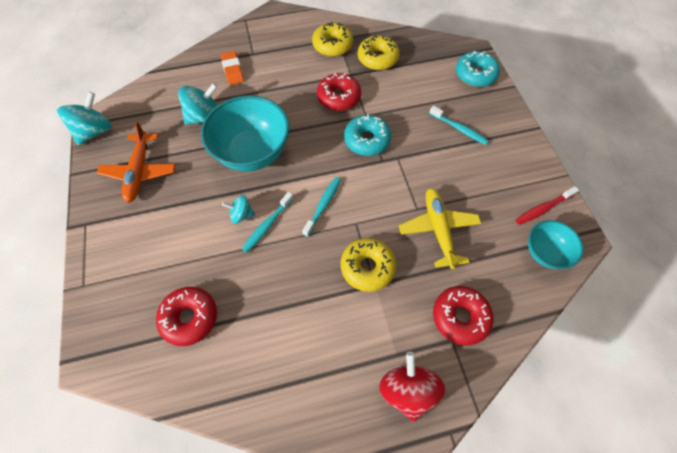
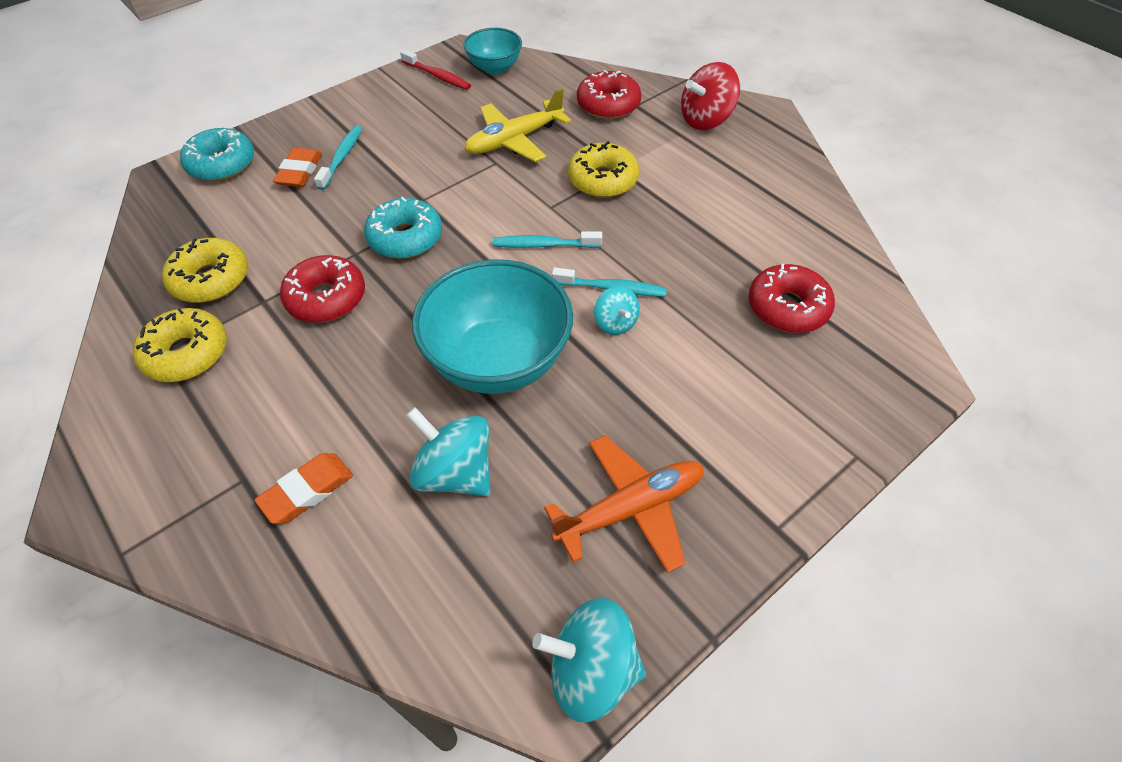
camera: 115 degrees left, 10 degrees down
none -> orange eraser [273,147,322,187]

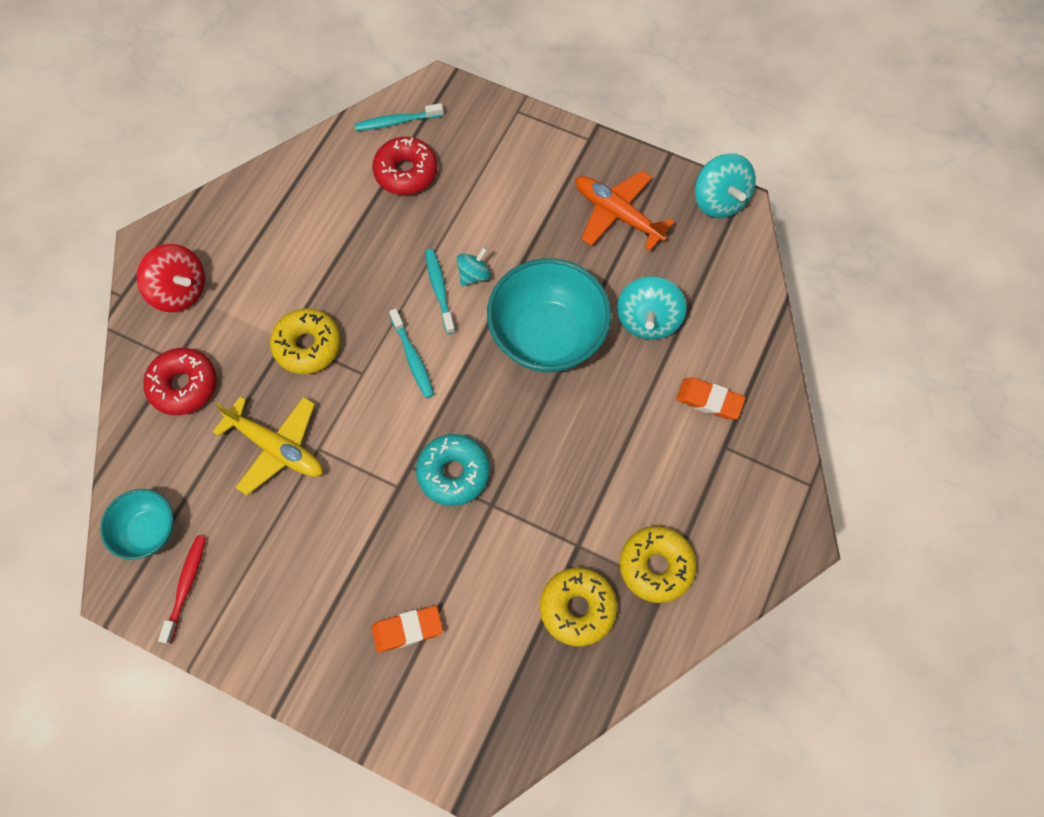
camera: 115 degrees left, 15 degrees up
turquoise donut [180,128,254,181] -> none
red donut [280,255,365,323] -> none
turquoise toothbrush [314,125,362,190] -> turquoise toothbrush moved to [355,103,444,131]

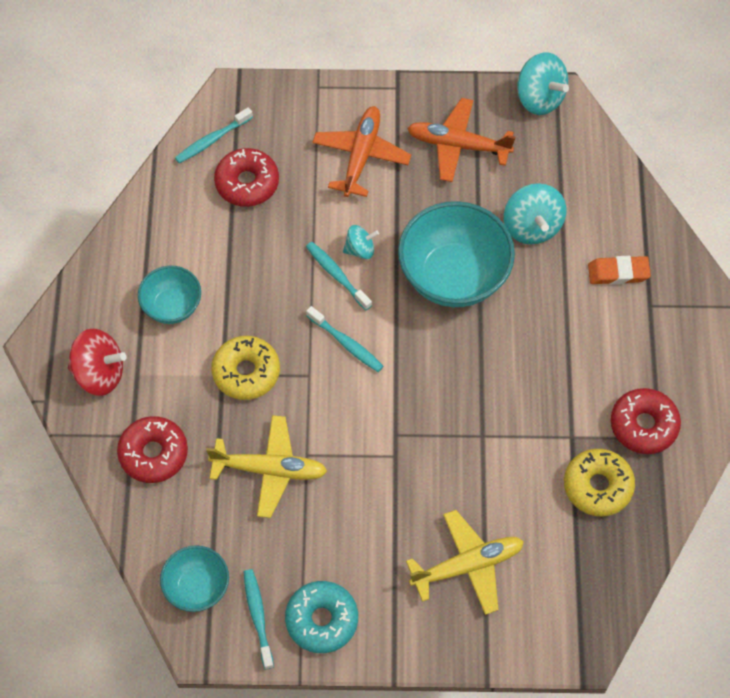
camera: 25 degrees left, 5 degrees down
red toothbrush [158,535,206,644] -> turquoise toothbrush [244,569,274,670]
orange eraser [371,606,443,653] -> yellow plane [406,510,524,615]
turquoise donut [416,434,490,506] -> turquoise donut moved to [285,581,358,653]
turquoise spinning top [457,247,491,286] -> turquoise spinning top turned 60 degrees clockwise [343,225,379,259]
yellow donut [620,526,697,603] -> red donut [611,388,681,454]
none -> turquoise bowl [138,266,201,324]
none -> orange plane [312,106,411,197]

